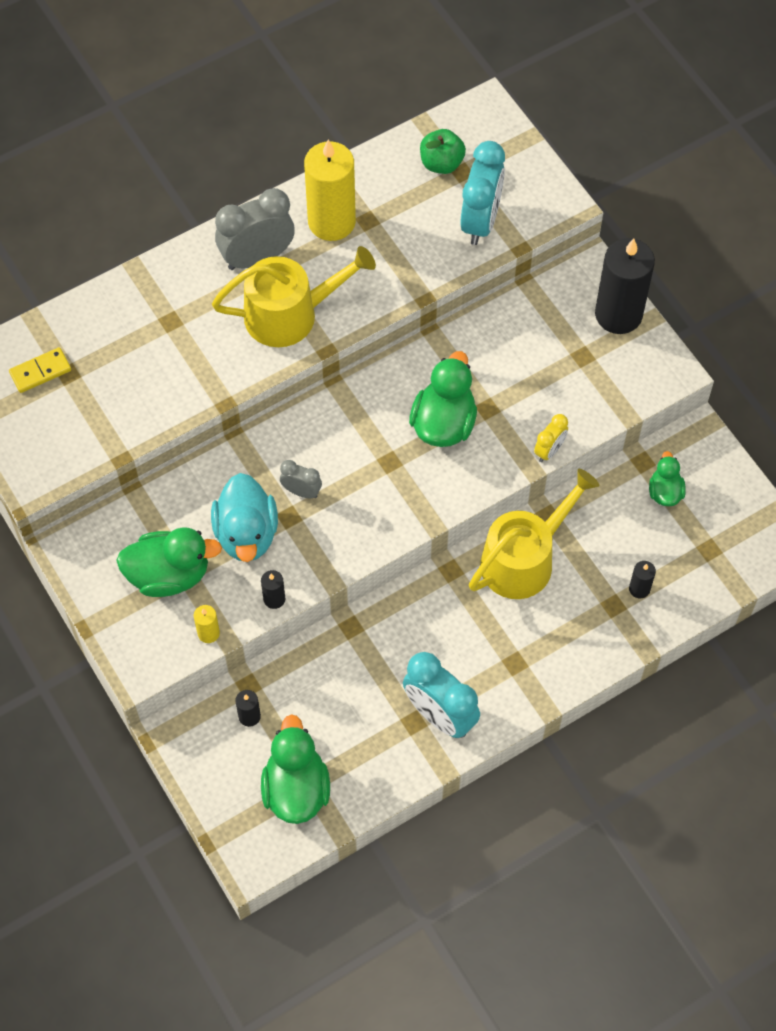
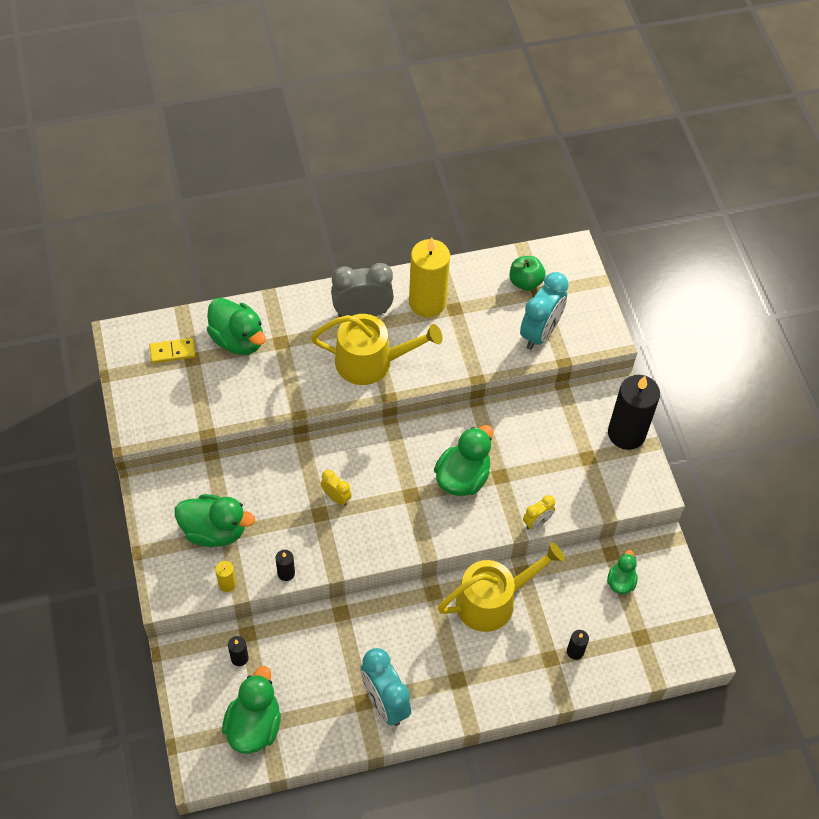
camera: 15 degrees right, 5 degrees down
turquoise duck [211,473,278,562] -> none
grey clock [280,460,322,498] -> yellow clock [321,470,352,506]
none -> green duck [207,298,266,355]

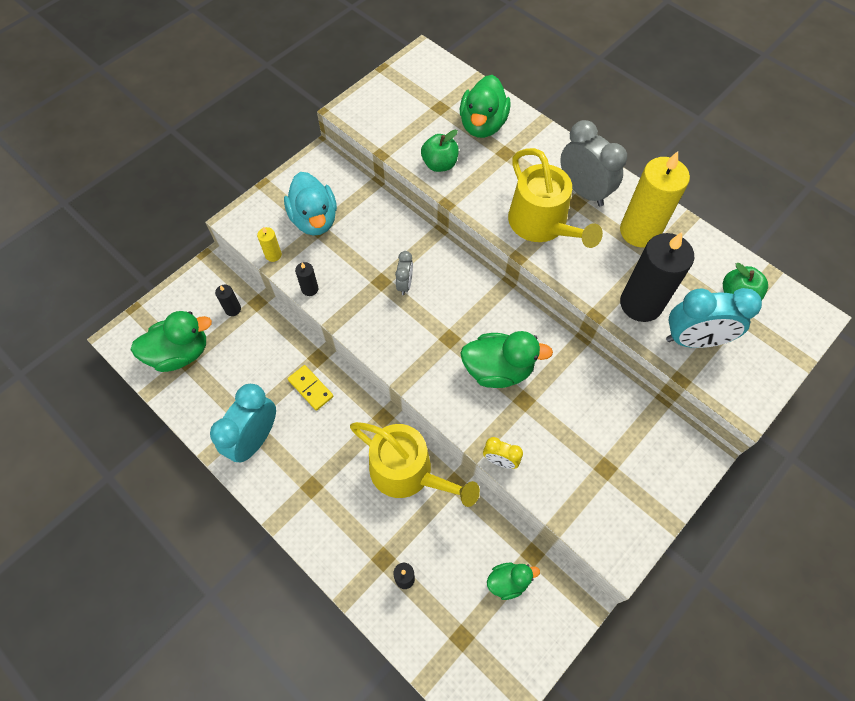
camera: 60 degrees right, 5 degrees up
yellow domino [149,338,195,363] -> yellow domino moved to [288,365,333,411]
green duck [175,494,255,547] -> turquoise duck [284,172,337,236]
yellow clock [321,470,352,506] -> grey clock [395,251,413,295]
black candle [608,375,660,450] -> black candle moved to [620,232,694,322]
none -> green apple [421,130,459,172]

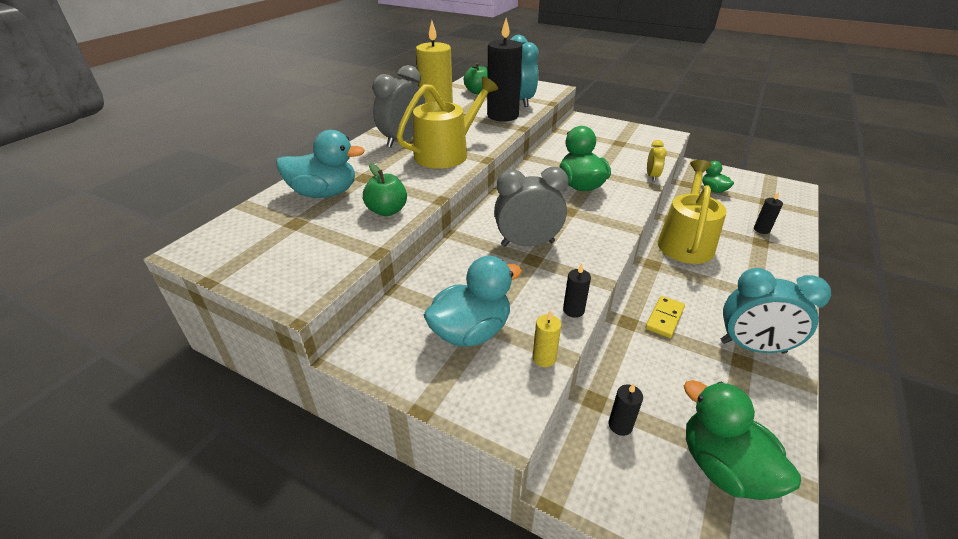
camera: 105 degrees left, 25 degrees down
grey clock [395,251,413,295] -> grey clock [494,167,569,247], size x1.93
green duck [460,75,511,138] -> turquoise duck [276,130,365,198]

